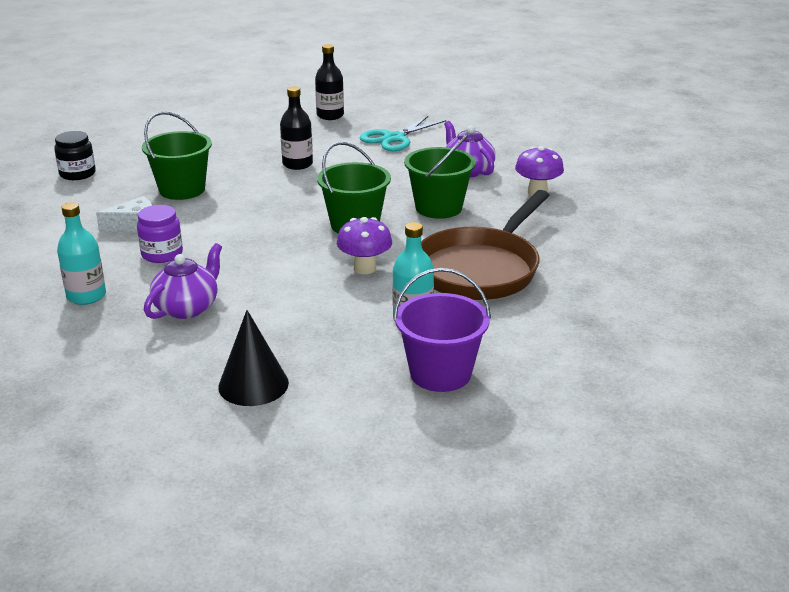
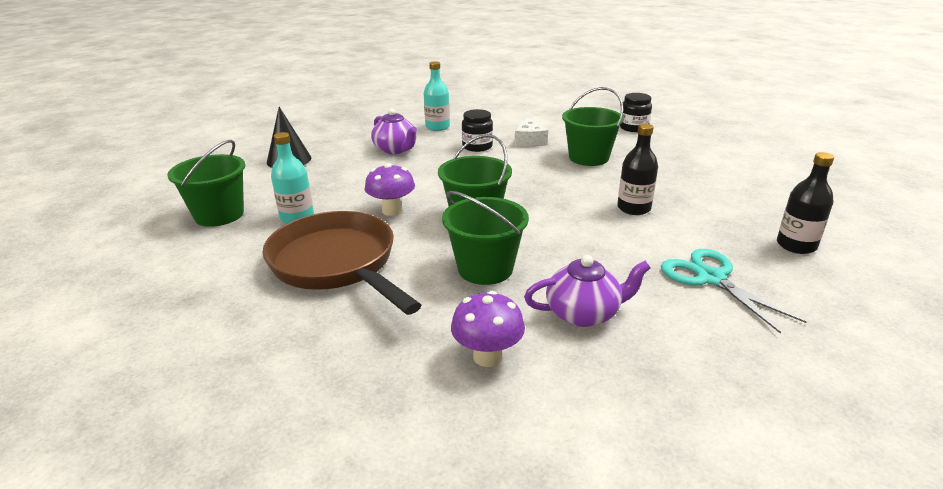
camera: 110 degrees right, 0 degrees up
purple jar [137,205,183,263] -> black jar [462,109,493,152]
purple bucket [393,268,491,392] -> green bucket [167,140,245,227]

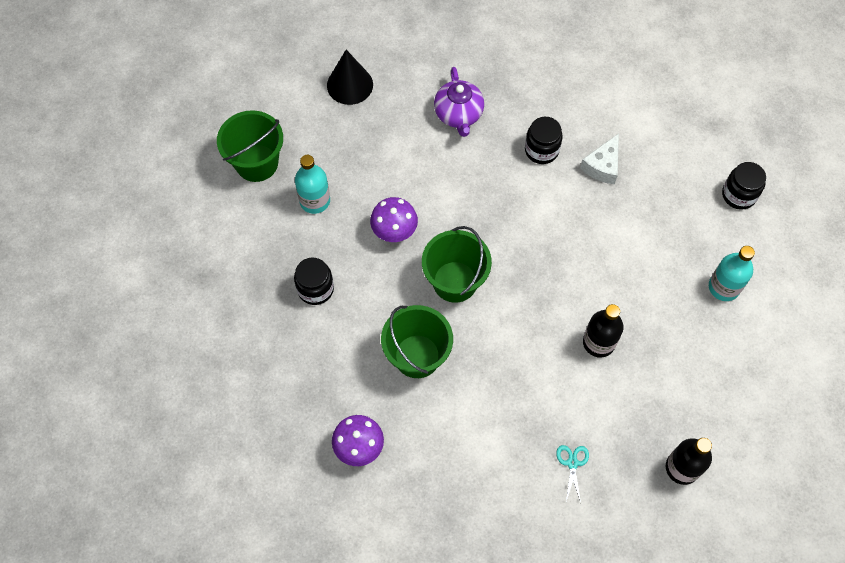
camera: 30 degrees right, 35 degrees up
brown pan [262,211,421,315] -> black jar [294,258,334,305]
turquoise bottle [424,61,450,131] -> turquoise bottle moved to [709,246,755,301]
purple teapot [524,255,651,327] -> none
green bucket [562,87,624,166] -> none
turquoise scissors [661,249,806,334] -> turquoise scissors [556,445,589,502], size x0.51

